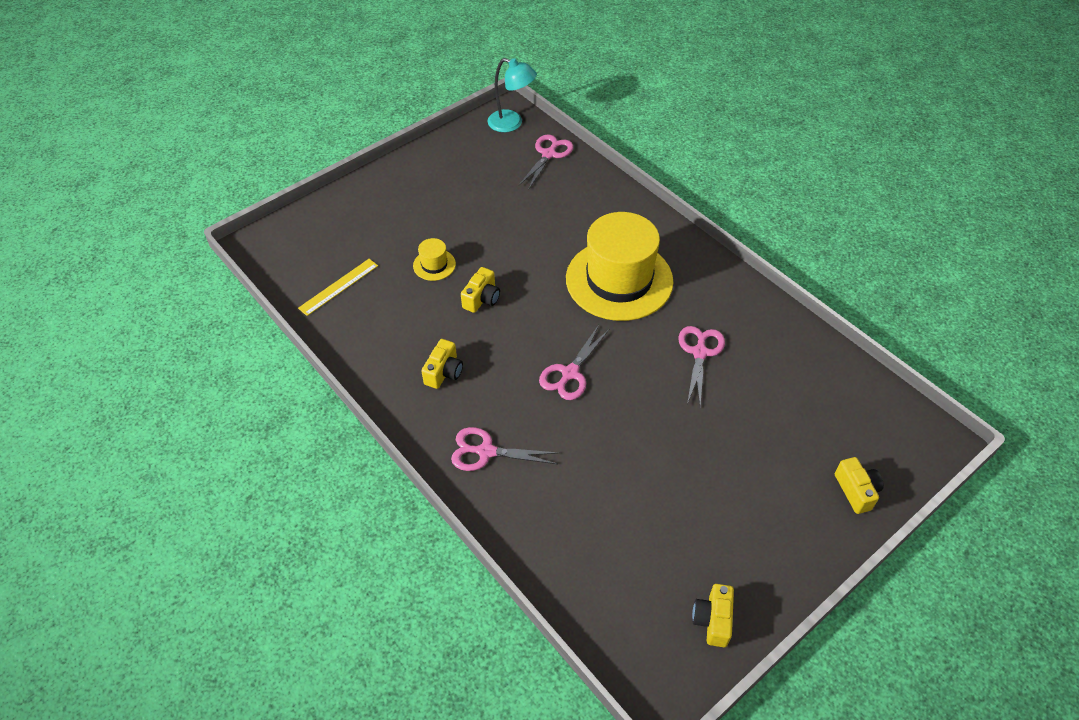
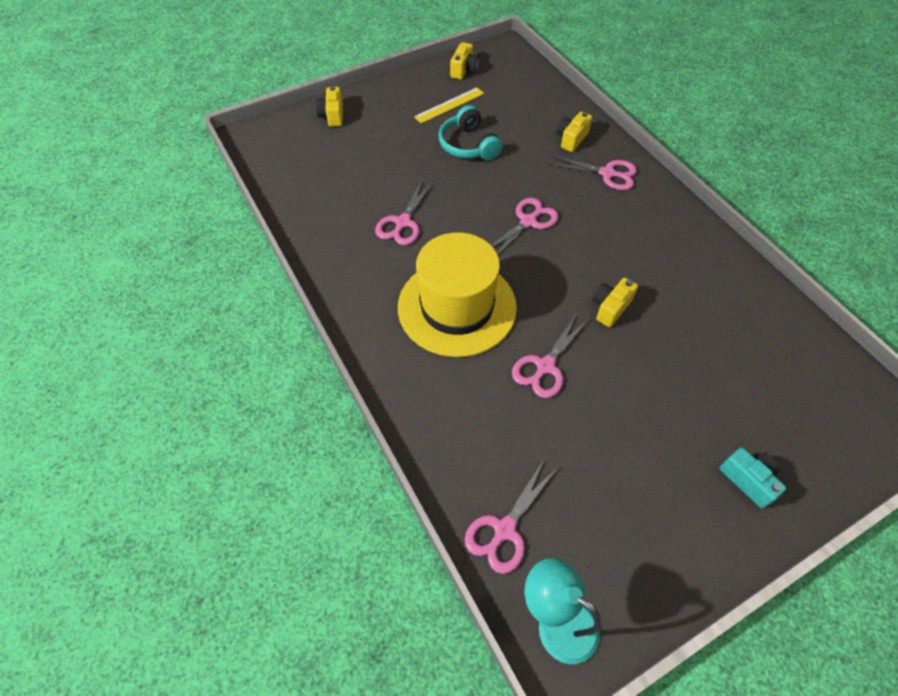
camera: 170 degrees left, 5 degrees up
yellow ruler [298,259,378,316] -> yellow ruler moved to [414,87,484,123]
yellow hat [413,238,456,281] -> none
yellow camera [421,339,463,389] -> yellow camera moved to [557,111,592,152]
none -> turquoise headphones [439,105,502,160]
none -> pink scissors [512,313,588,398]
none -> turquoise camera [720,448,786,508]

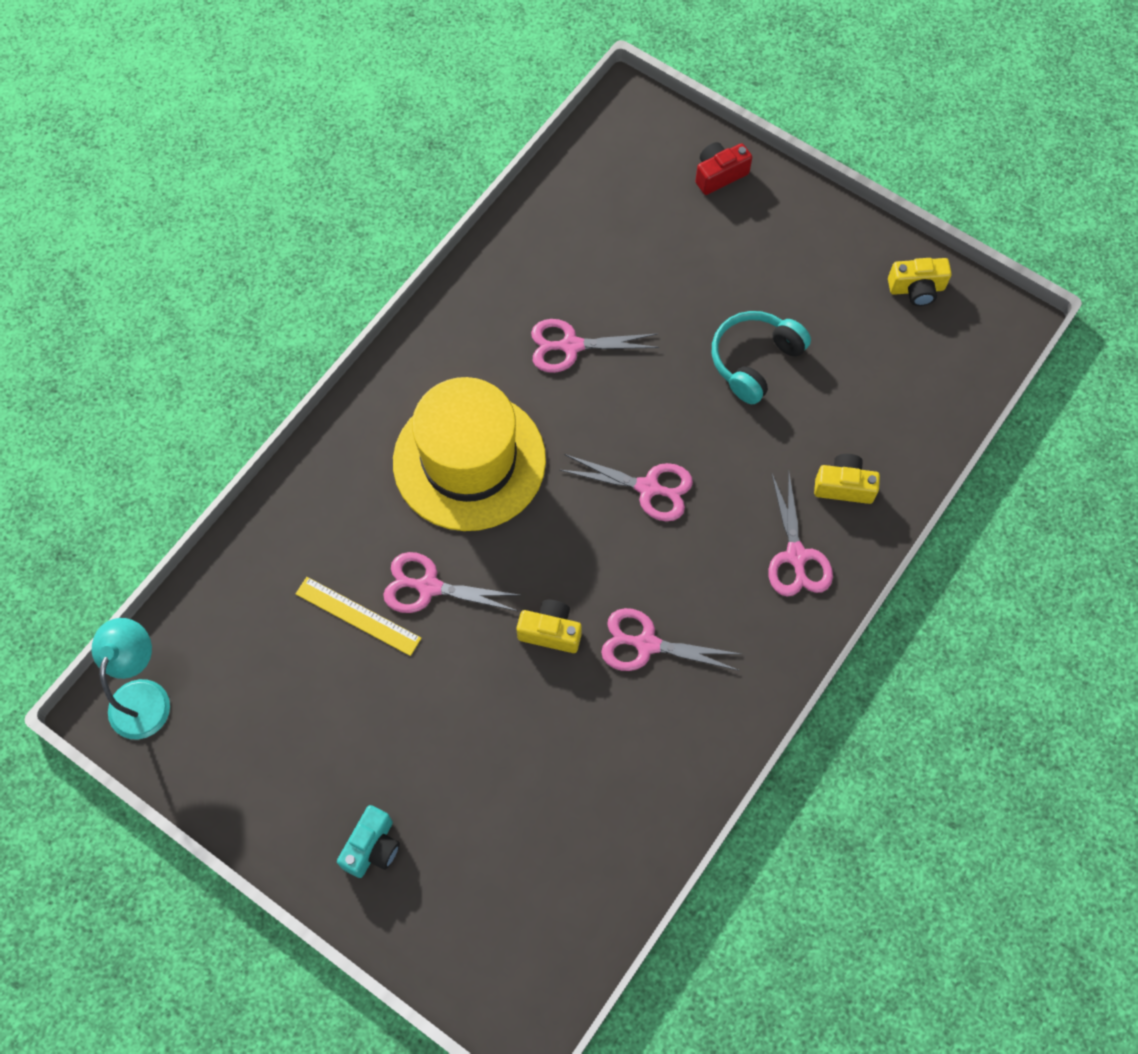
camera: 65 degrees right, 10 degrees up
yellow camera [315,86,343,127] -> red camera [695,142,752,195]
yellow ruler [414,87,484,123] -> yellow ruler moved to [296,577,421,656]
pink scissors [465,460,558,574] -> pink scissors moved to [601,608,741,671]

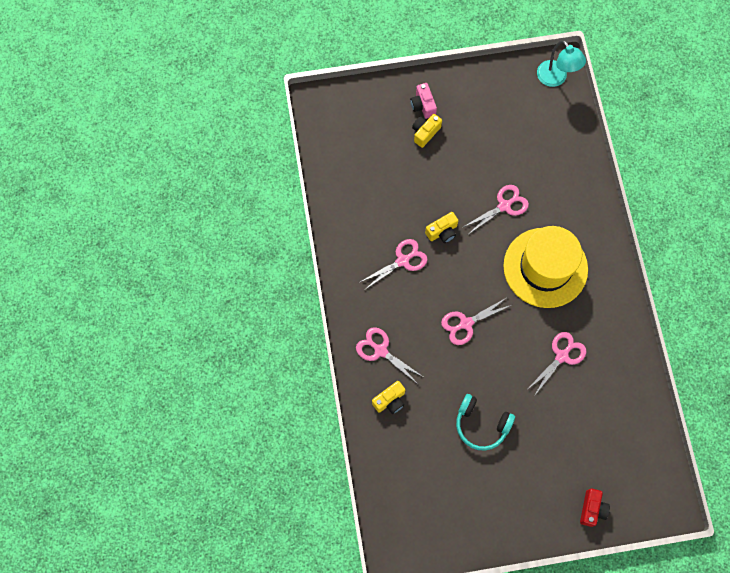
camera: 135 degrees right, 5 degrees up
yellow ruler [296,577,421,656] -> none
turquoise camera [337,805,400,878] -> pink camera [410,83,437,119]
turquoise headphones [712,311,811,404] -> turquoise headphones turned 120 degrees clockwise [456,394,515,451]
yellow camera [888,258,952,306] -> yellow camera moved to [412,114,442,148]

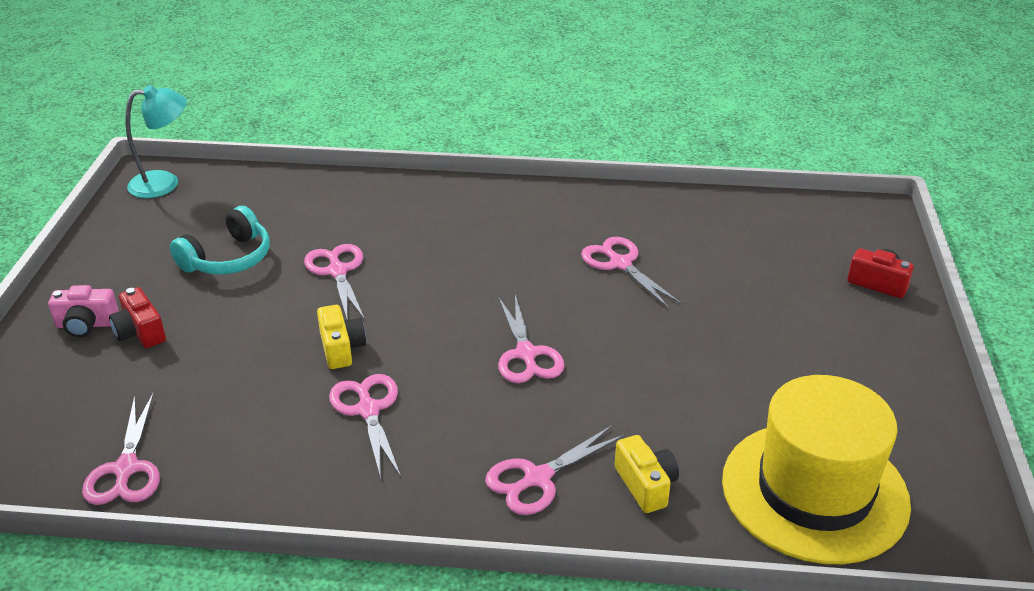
camera: 75 degrees left, 35 degrees down
yellow camera [412,114,442,148] -> red camera [109,287,166,348]
turquoise headphones [456,394,515,451] -> turquoise headphones moved to [170,206,270,275]
yellow hat [503,226,588,308] -> yellow hat moved to [722,375,911,564]
none -> pink scissors [82,394,160,505]

